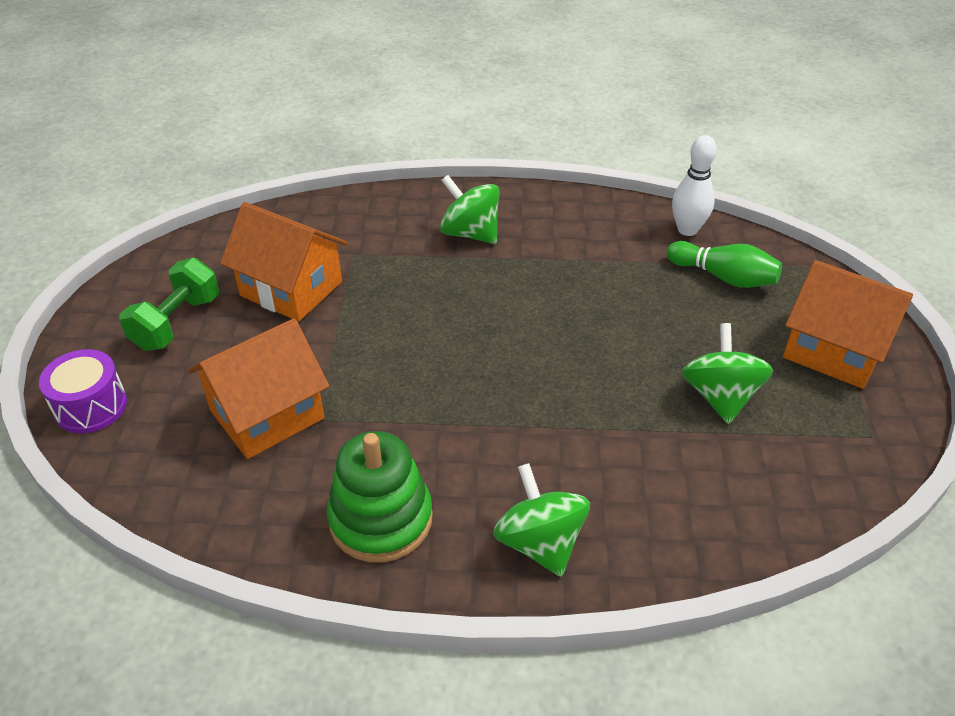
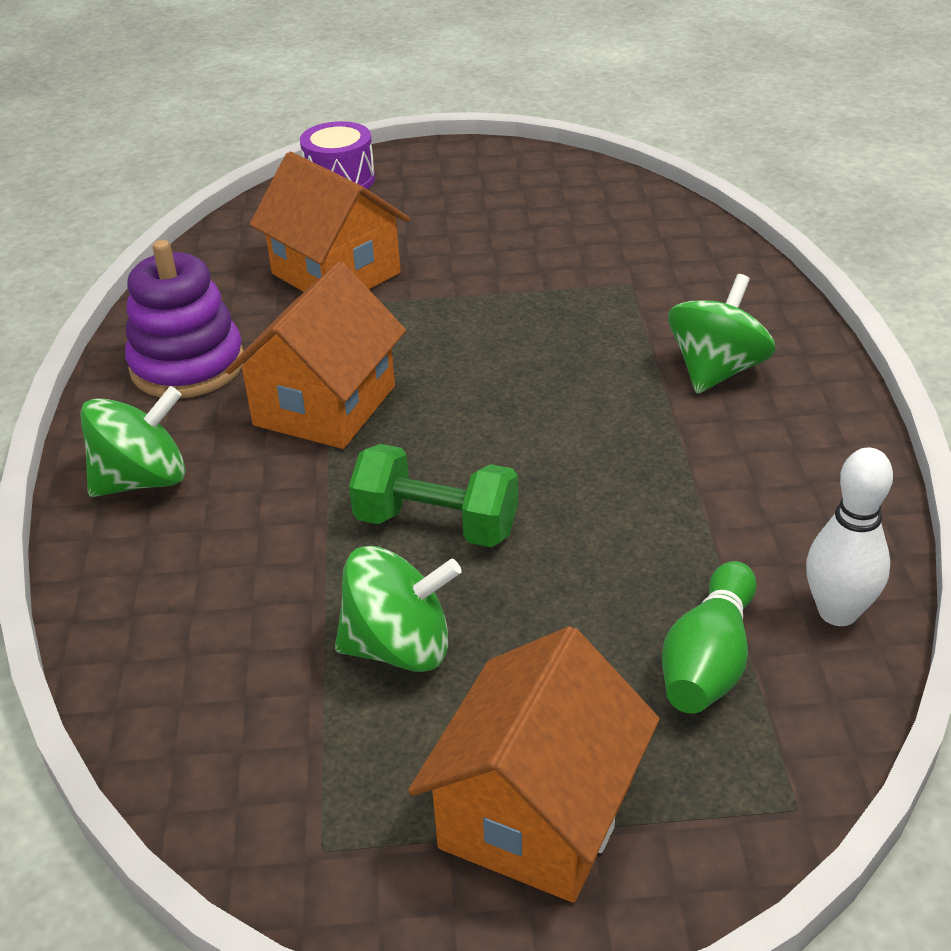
camera: 85 degrees right, 5 degrees down
green dumbbell [119,258,219,351] -> green dumbbell moved to [349,444,518,547]
orange house [220,202,347,322] -> orange house moved to [225,262,406,449]
green stacking toy [327,431,433,563] -> purple stacking toy [125,240,244,398]

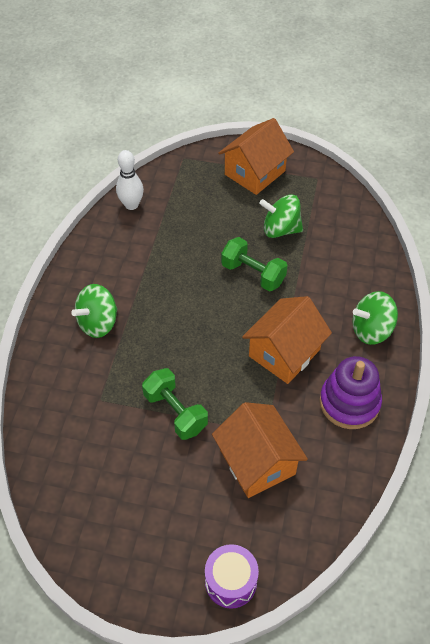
camera: 165 degrees left, 15 degrees up
green bowling pin [662,561,757,714] -> none
none -> green dumbbell [142,368,208,440]

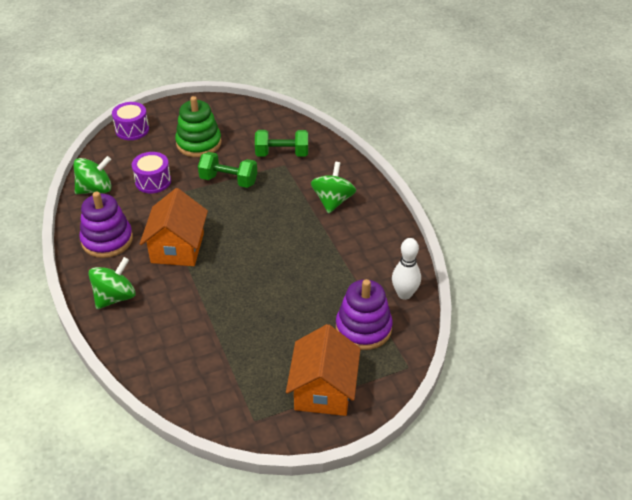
camera: 145 degrees right, 10 degrees down
orange house [212,402,308,498] -> purple drum [132,152,171,193]
green dumbbell [221,237,288,291] -> green dumbbell moved to [255,130,308,157]
green spinning top [259,195,303,238] -> green spinning top moved to [73,156,111,194]
none -> green stacking toy [175,96,222,157]
none -> purple stacking toy [336,279,393,350]

